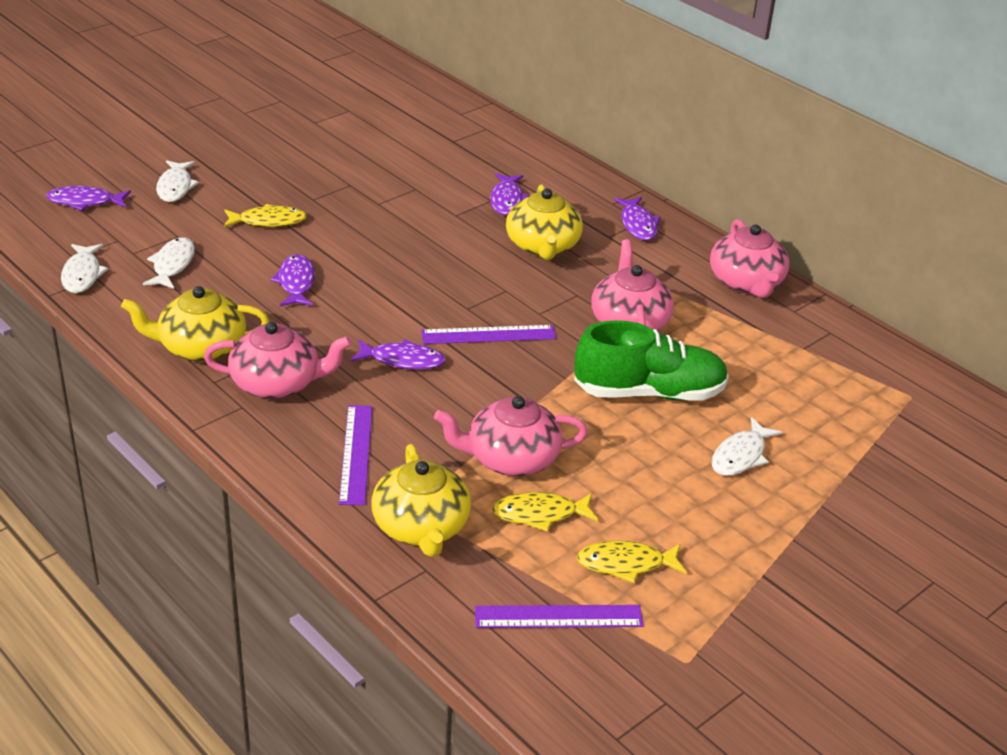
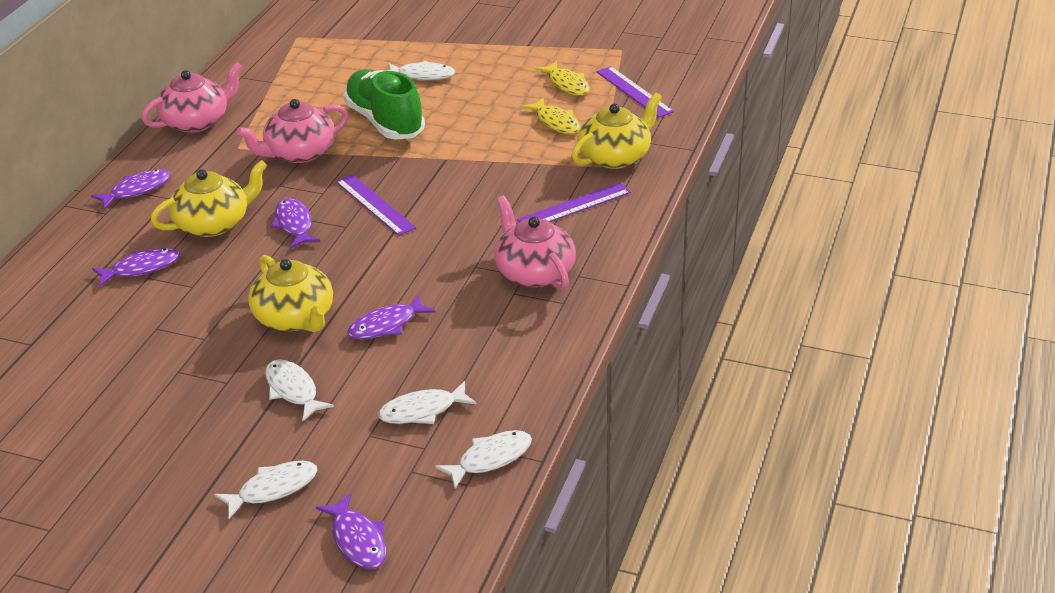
camera: 115 degrees left, 0 degrees up
yellow teapot [121,286,269,362] -> yellow teapot moved to [248,255,333,332]
yellow fish [224,204,307,227] -> white fish [265,360,334,421]
purple fish [351,339,446,370] -> purple fish moved to [271,198,320,249]
pink teapot [434,396,588,476] -> none

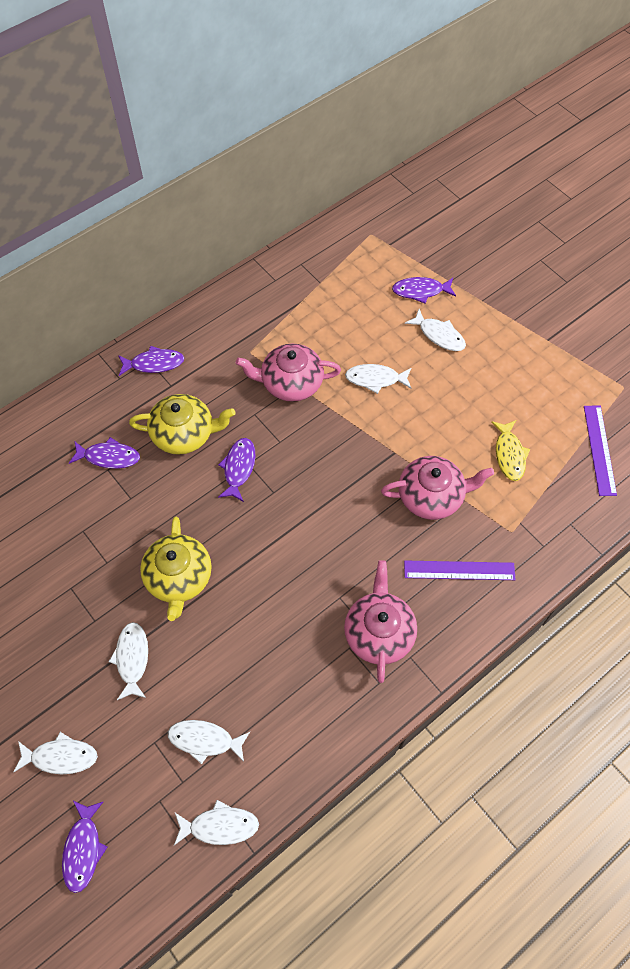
camera: 30 degrees right, 25 degrees up
pink teapot [142,62,243,133] -> pink teapot moved to [381,456,494,520]
purple ruler [336,174,416,236] -> none
green shoe [343,69,425,140] -> white fish [345,364,411,394]
purple fish [347,294,436,340] -> purple fish moved to [392,277,456,303]
yellow fish [535,61,590,96] -> none
yellow teapot [572,92,662,169] -> none

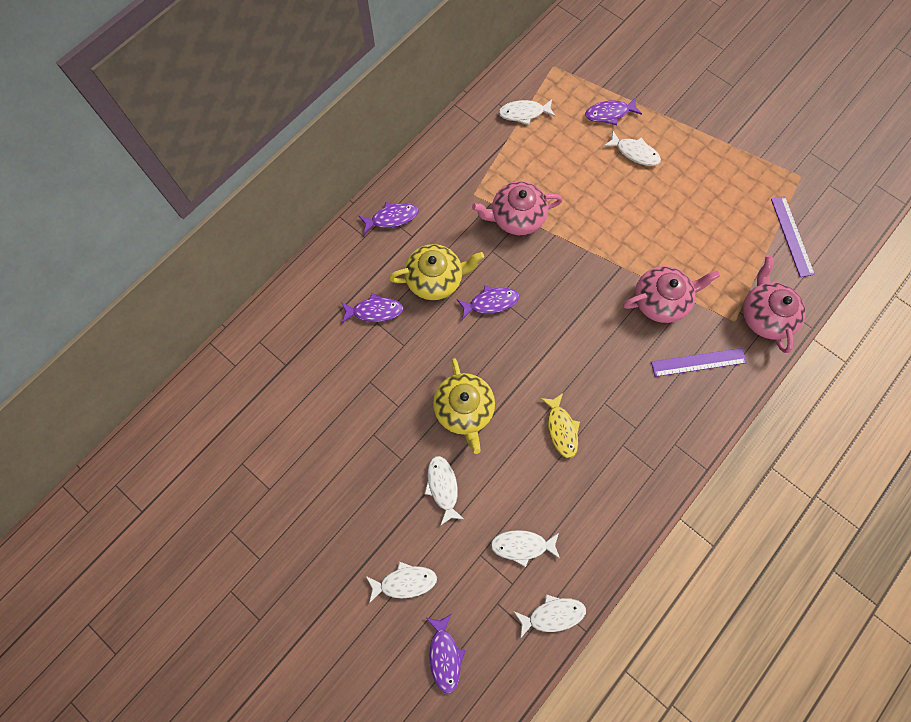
camera: 10 degrees left, 10 degrees up
purple fish [218,438,255,502] -> purple fish turned 75 degrees clockwise [457,286,519,320]
pink teapot [344,560,417,683] -> pink teapot moved to [743,256,806,353]
white fish [345,364,411,394] -> white fish moved to [499,99,556,125]
yellow fish [491,420,530,481] -> yellow fish moved to [540,393,580,458]

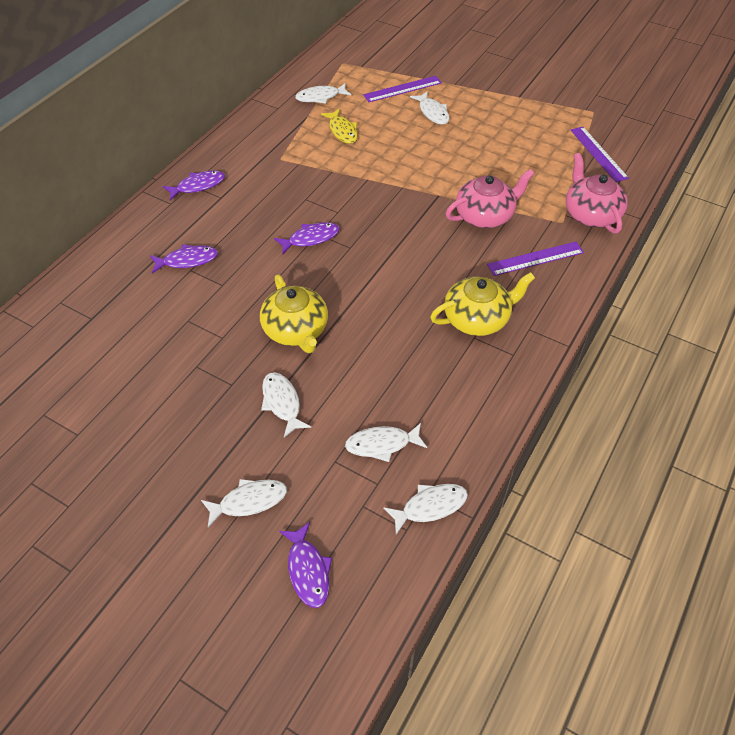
camera: 10 degrees left, 20 degrees down
yellow teapot [389,244,484,300] -> yellow teapot moved to [430,272,535,336]
pink teapot [472,181,563,235] -> none
yellow fish [540,393,580,458] -> yellow fish moved to [321,109,358,144]
purple fish [585,97,642,125] -> purple ruler [363,76,442,102]
white fish [603,131,661,166] -> white fish turned 45 degrees clockwise [410,91,450,125]

